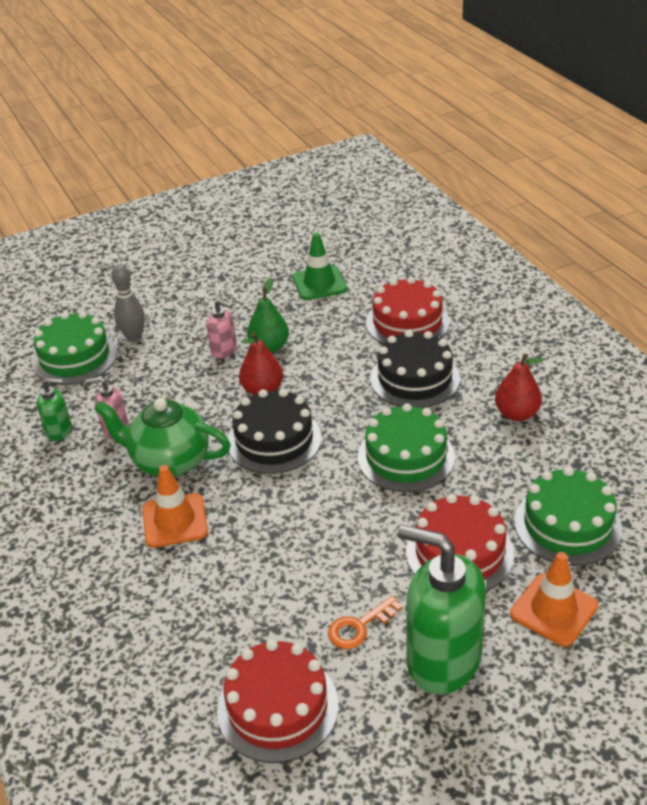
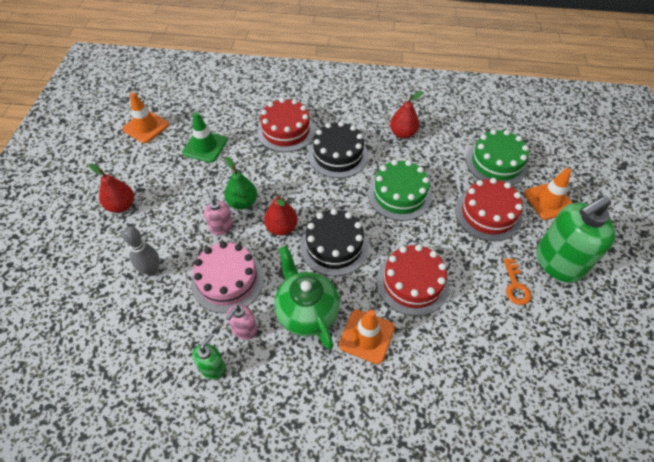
camera: 60 degrees left, 15 degrees up
green cake [32,311,118,385] -> none
green teapot [94,398,231,477] -> green teapot turned 105 degrees clockwise [274,246,340,349]
pink soap dispenser [206,299,237,358] -> pink soap dispenser turned 90 degrees counterclockwise [204,189,233,235]
red cake [217,639,339,763] -> red cake moved to [377,244,449,316]
none -> red pear [89,163,134,213]
none -> orange traffic cone [122,92,169,143]
none -> pink cake [191,242,264,313]

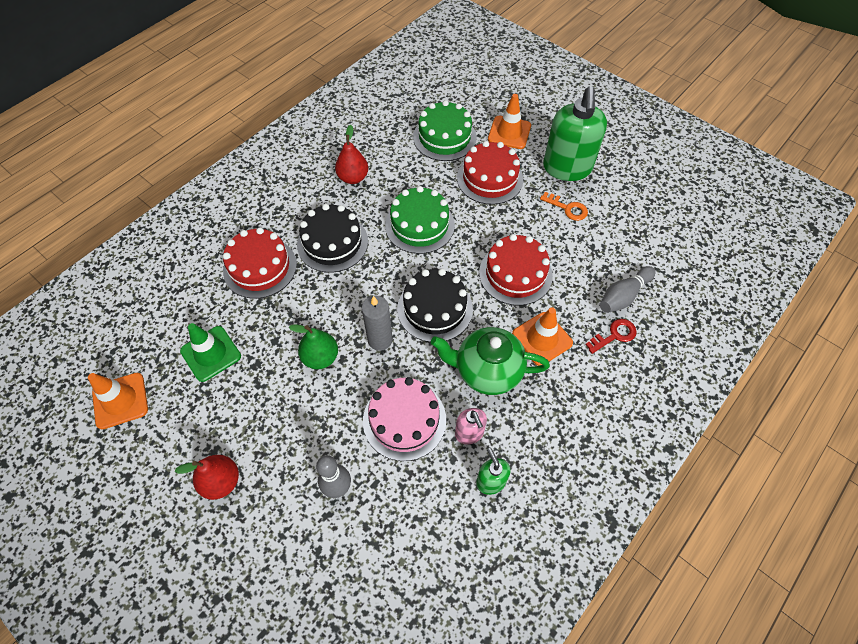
camera: 55 degrees left, 5 degrees up
pink soap dispenser [204,189,233,235] -> none
red pear [264,194,298,235] -> grey candle [362,296,393,351]
none -> red key [585,319,637,354]
none -> grey bowling pin [600,266,655,313]

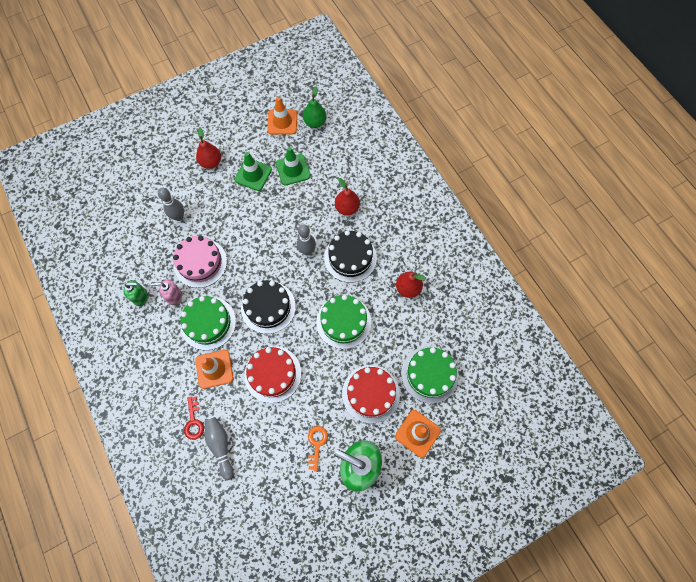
camera: 110 degrees right, 10 degrees up
red cake [223,227,297,299] -> red pear [335,178,360,215]
green pear [289,324,338,369] -> green pear moved to [303,86,327,128]
grey candle [362,296,393,351] -> none
green teapot [431,327,550,395] -> green cake [180,296,236,350]
orange key [540,192,588,221] -> orange key turned 135 degrees clockwise [308,426,328,471]
none -> green traffic cone [234,152,272,191]
none -> grey bowling pin [297,224,316,255]

